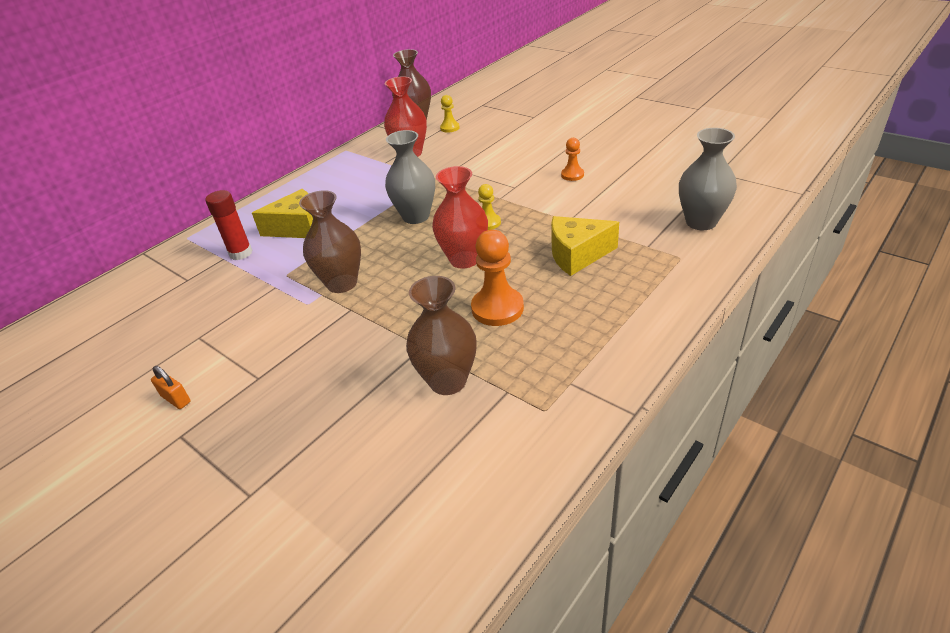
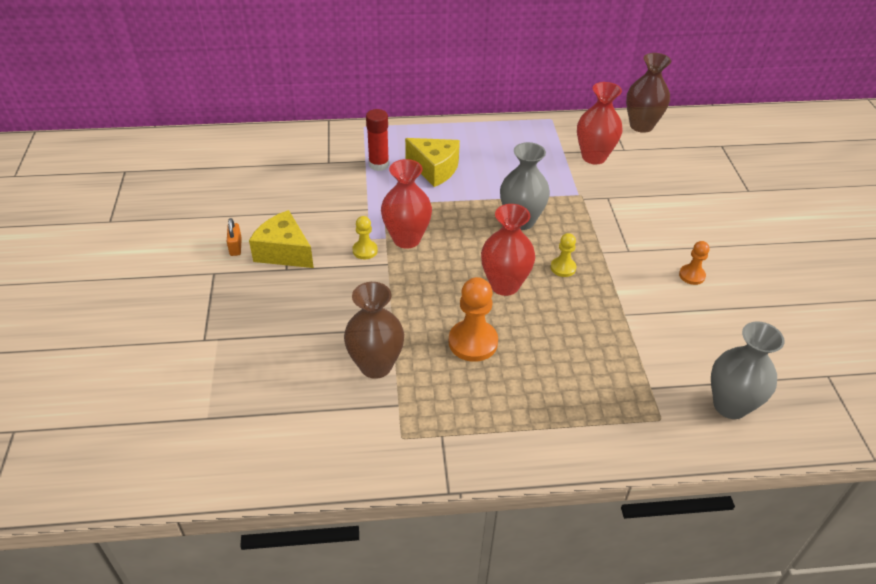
camera: 40 degrees right, 5 degrees up
brown vase [299,190,361,293] -> red vase [381,159,432,249]
yellow pawn [440,95,460,132] -> yellow pawn moved to [352,216,378,259]
yellow cheese [551,216,619,276] -> yellow cheese moved to [249,210,314,268]

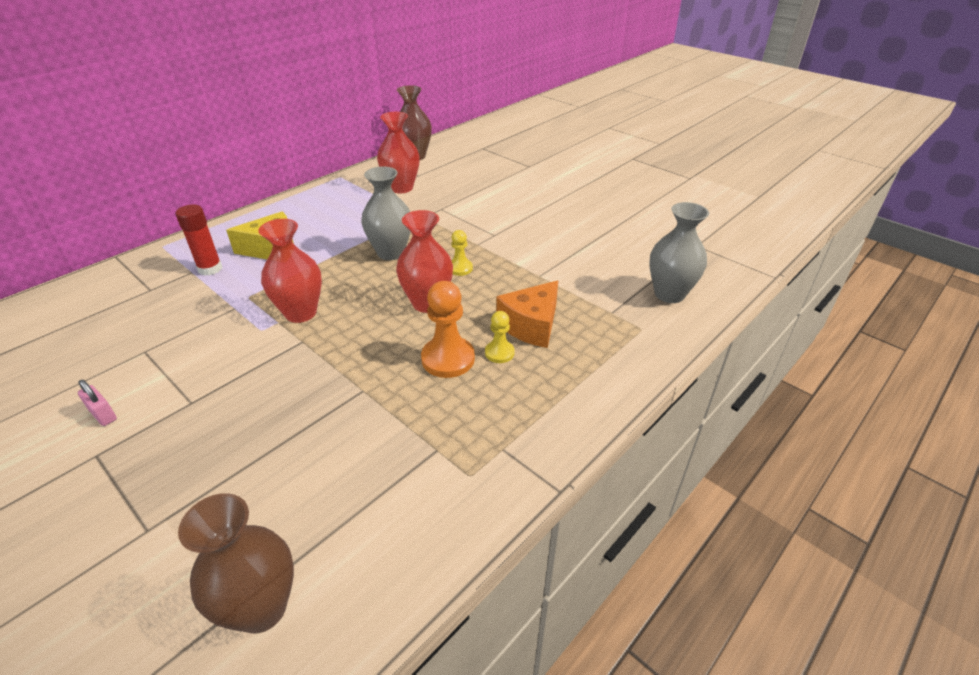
camera: 40 degrees left, 5 degrees down
orange padlock [227,218,242,256] -> pink padlock [78,380,117,426]
yellow cheese [249,210,314,268] -> none
brown vase [344,282,404,379] -> brown vase moved to [178,493,294,634]
yellow pawn [352,216,378,259] -> yellow pawn moved to [485,311,515,363]
orange pawn [679,241,710,285] -> none
none -> orange cheese [496,280,558,348]

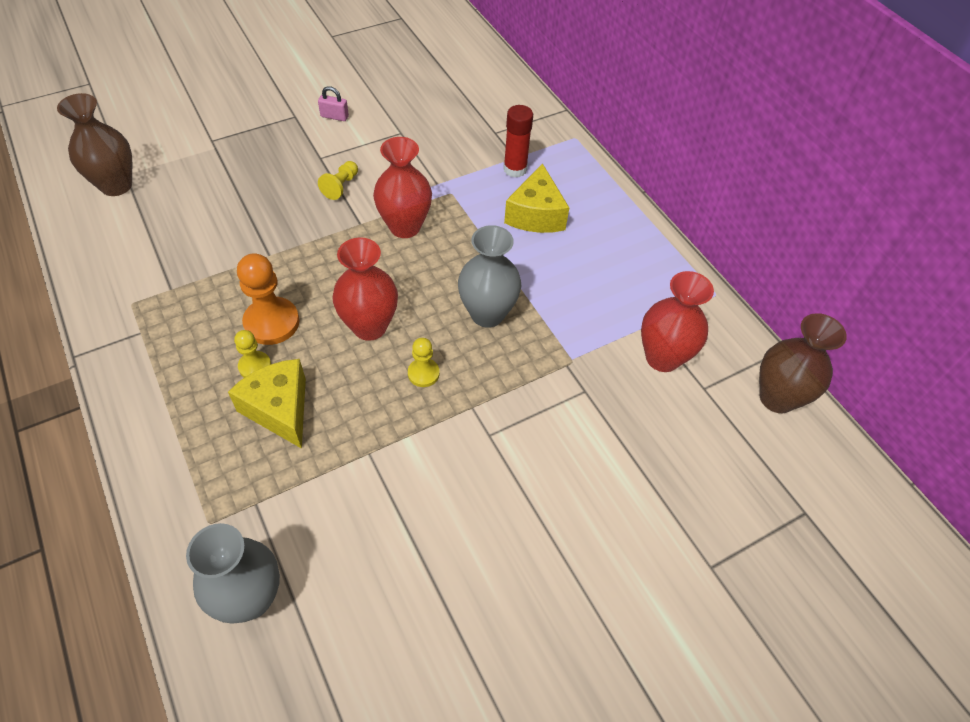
camera: 105 degrees right, 15 degrees up
pink padlock [78,380,117,426] -> pink padlock turned 45 degrees clockwise [318,86,349,121]
orange cheese [496,280,558,348] -> yellow cheese [228,359,306,449]
none -> yellow pawn [318,161,358,200]

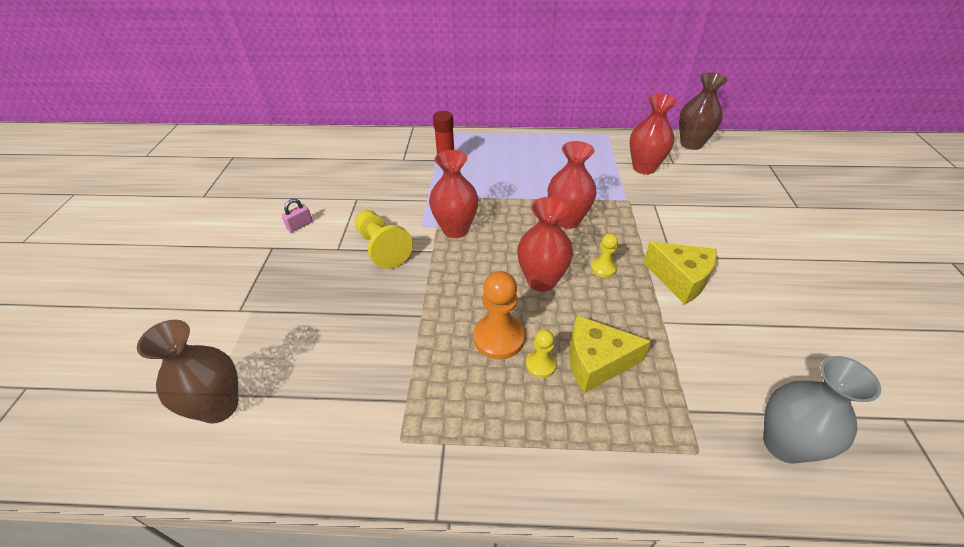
camera: 55 degrees left, 10 degrees down
yellow pawn [318,161,358,200] -> yellow pawn [355,210,413,269], size x1.77
grey vase [458,225,521,328] -> red vase [548,141,597,229]
yellow cheese [504,163,569,233] -> yellow cheese moved to [643,242,717,305]

